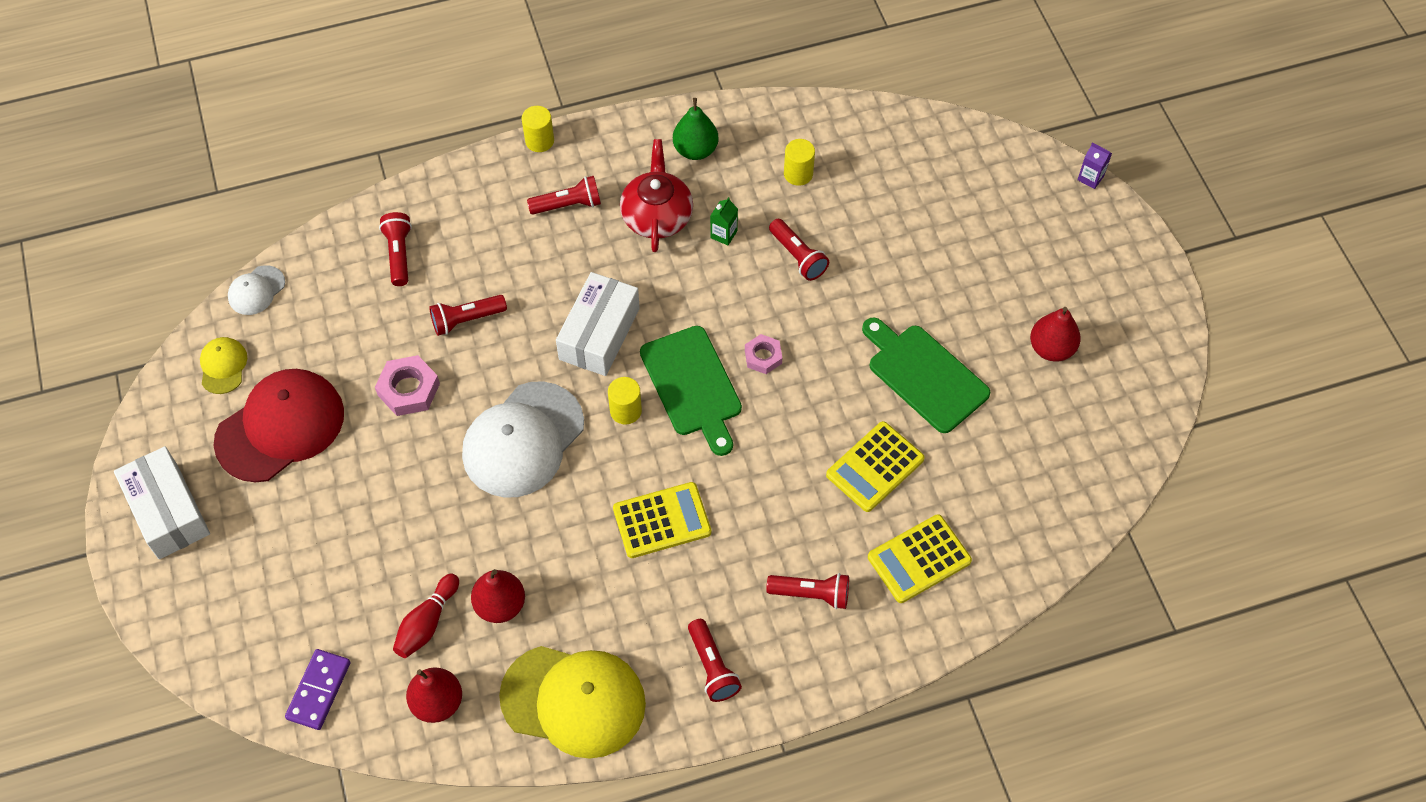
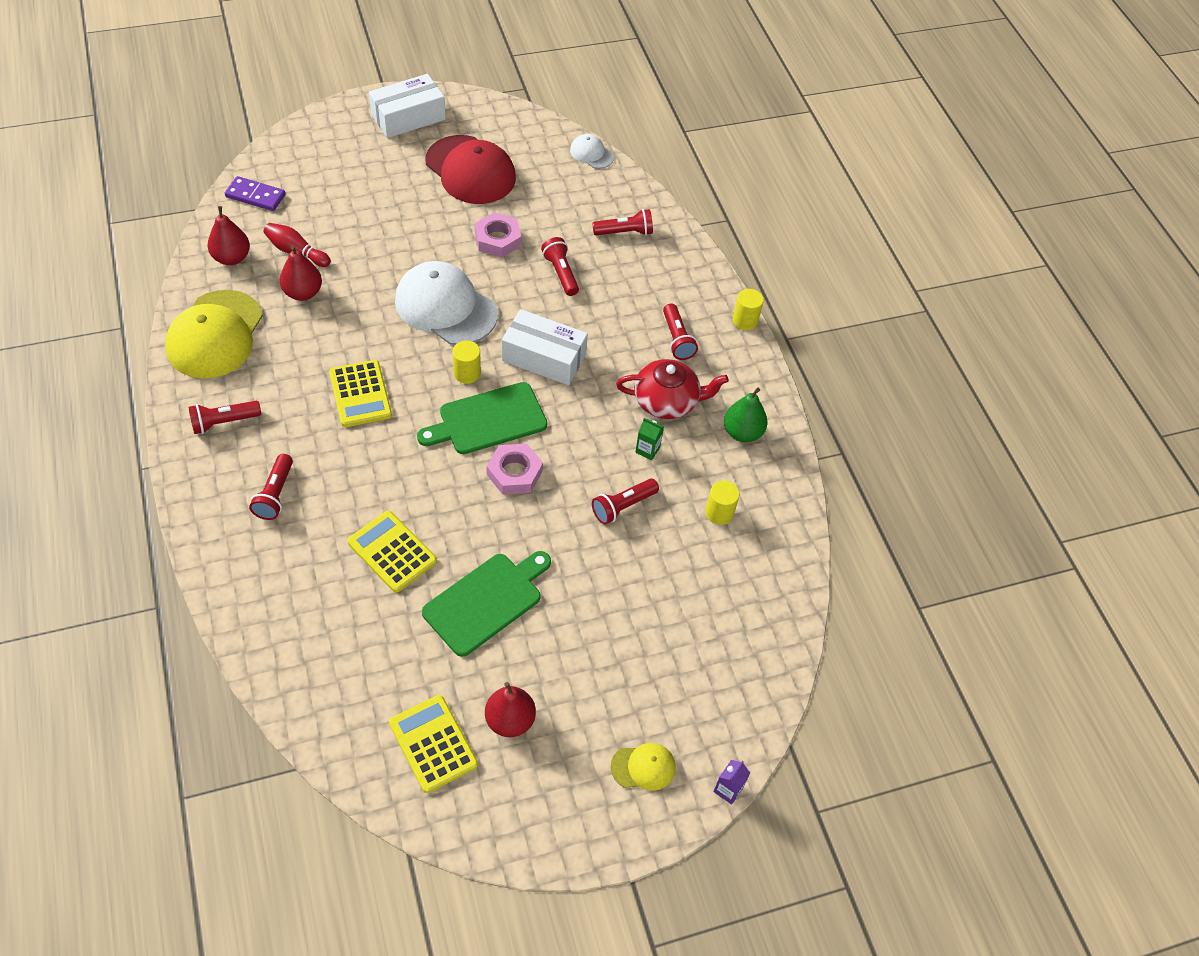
camera: 85 degrees right, 5 degrees down
yellow cap [200,337,247,394] -> yellow cap moved to [611,743,676,791]
pink nut [745,334,782,374] -> pink nut [486,444,543,494], size x1.53
yellow calculator [868,514,972,603] -> yellow calculator moved to [389,695,478,793]

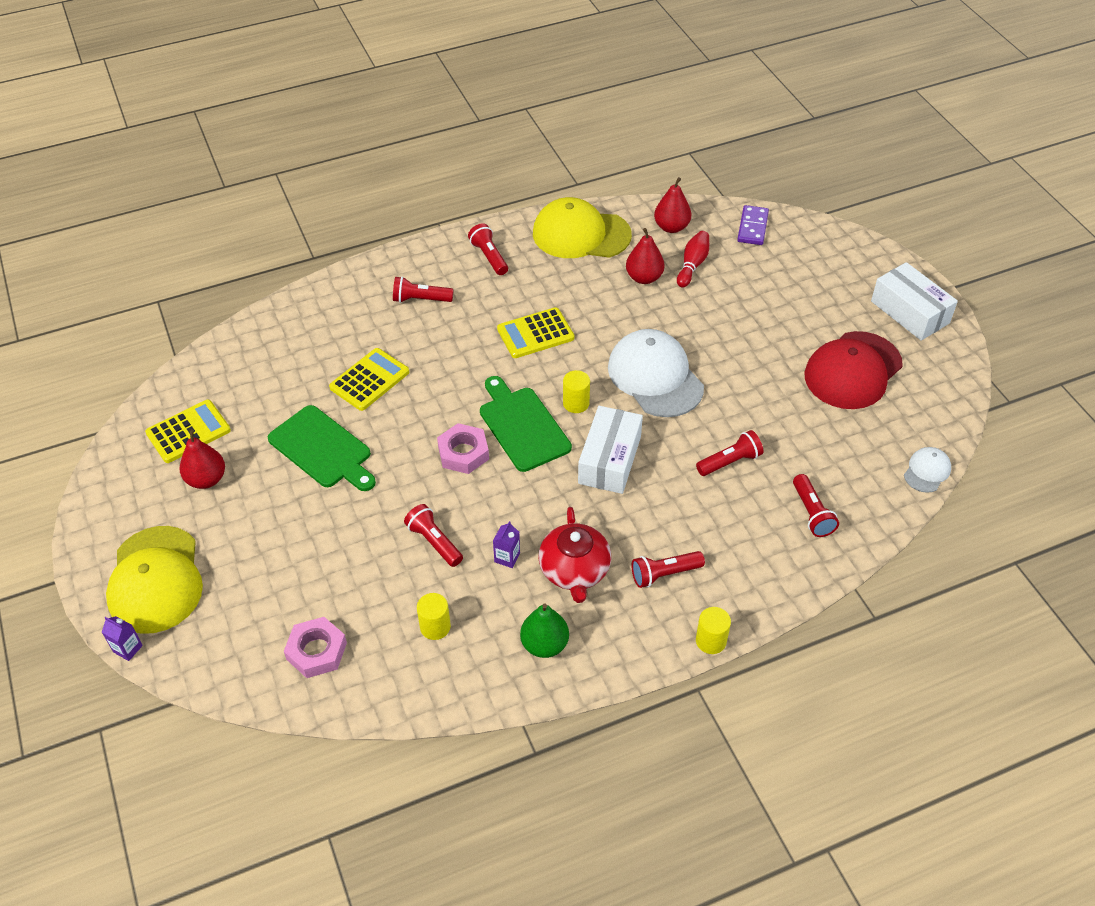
camera: 90 degrees right, 5 degrees down
white cap [395,261,498,345] -> white cap turned 60 degrees counterclockwise [608,329,704,417]
pink nut [475,212,521,257] -> pink nut moved to [284,617,347,678]
yellow cap [611,743,676,791] -> yellow cap [106,526,203,634], size x2.11
green carton [635,418,664,460] -> purple carton [493,521,520,568]

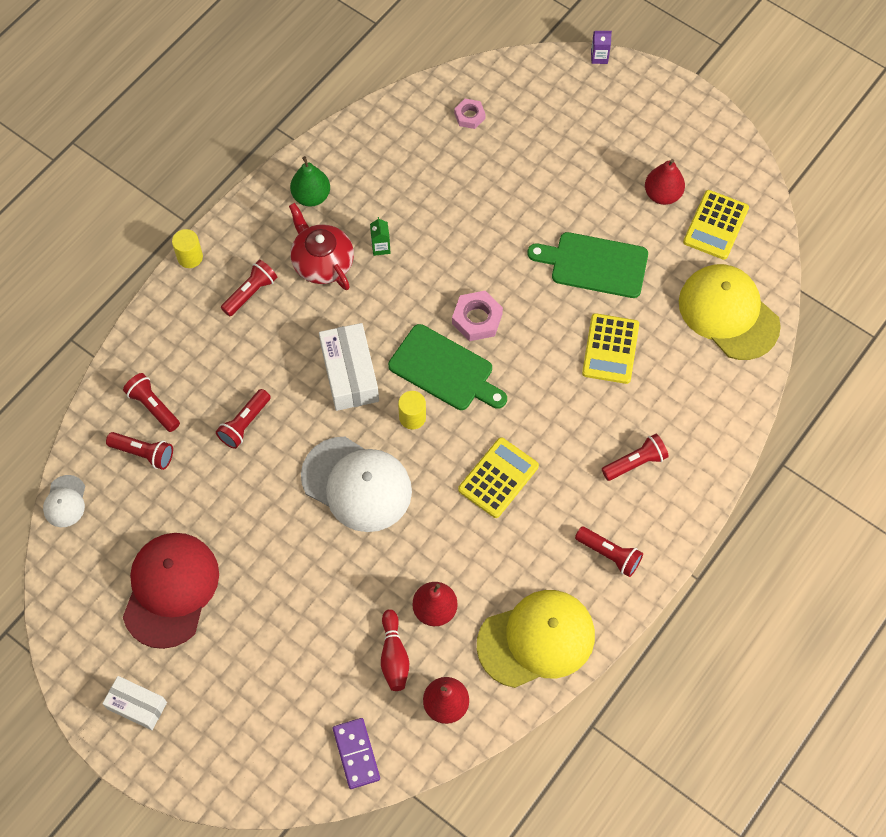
camera: 150 degrees right, 15 degrees up
yellow cap [106,526,203,634] -> yellow cap moved to [679,264,781,360]
pink nut [284,617,347,678] -> pink nut [454,99,486,129], size x0.65
red flashlight [404,504,463,567] -> red flashlight moved to [106,432,173,470]
yellow cylinder [417,593,451,640] -> none
purple carton [493,521,520,568] -> green carton [370,217,390,256]
white box [871,262,958,341] -> white box [102,676,167,730], size x0.64

